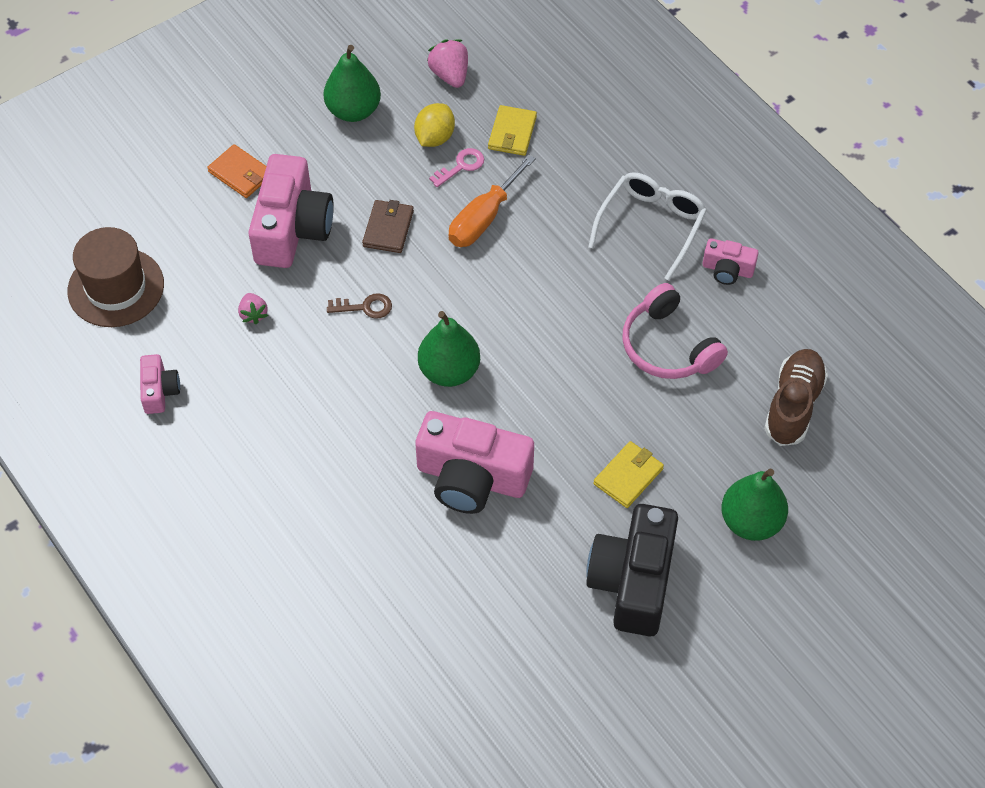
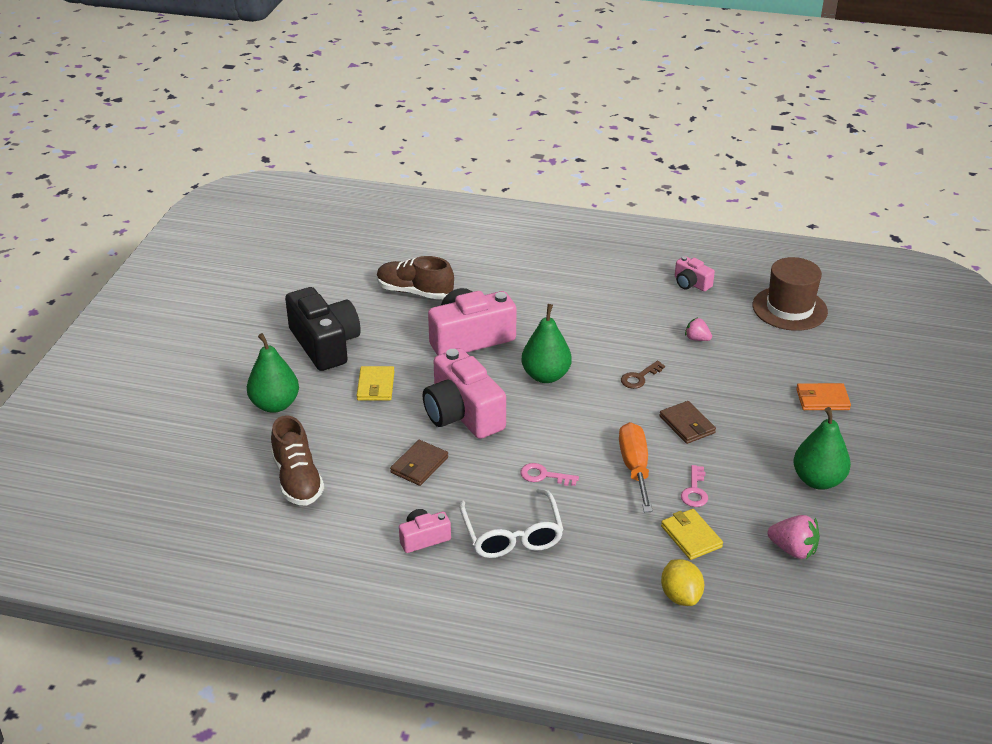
camera: 140 degrees right, 20 degrees down
pink camera [248,154,334,268] -> pink camera moved to [423,348,506,439]
yellow lemon [414,103,455,147] -> yellow lemon moved to [661,559,704,606]
pink headphones [622,283,728,379] -> brown wallet [390,440,448,486]
none -> brown shoe [377,256,454,299]
none -> pink key [521,463,579,486]

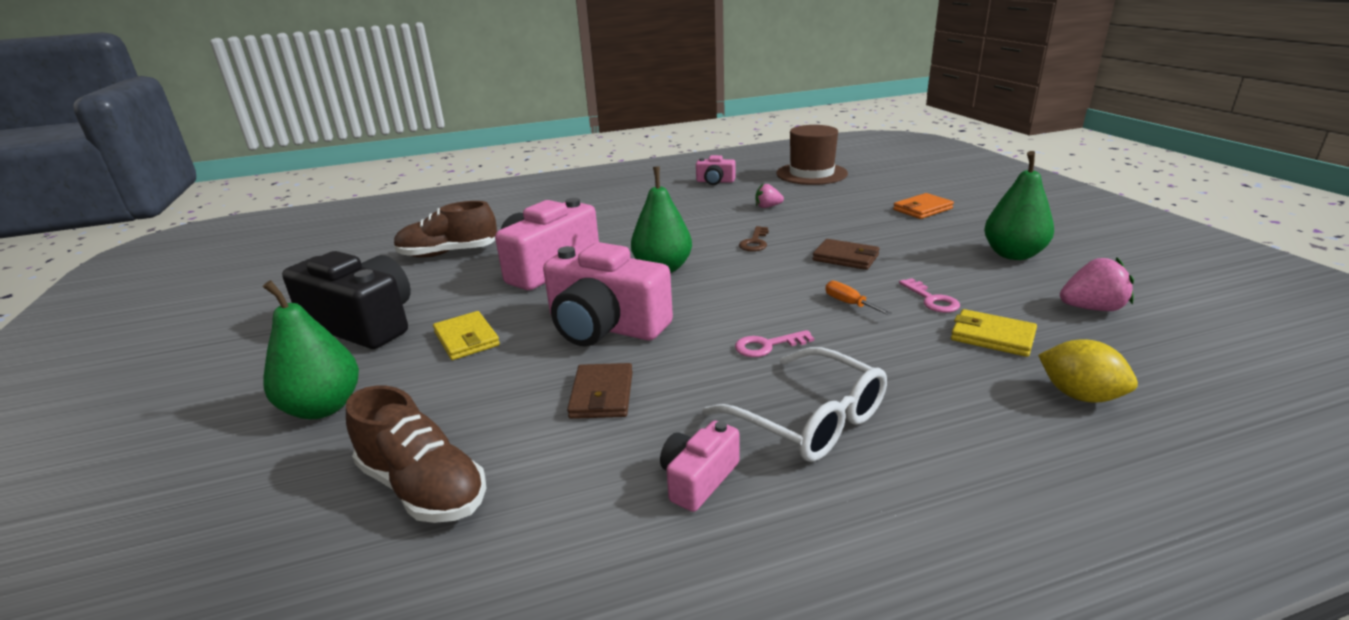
camera: 30 degrees left, 10 degrees down
orange screwdriver [619,422,653,512] -> orange screwdriver [826,281,892,315], size x0.51

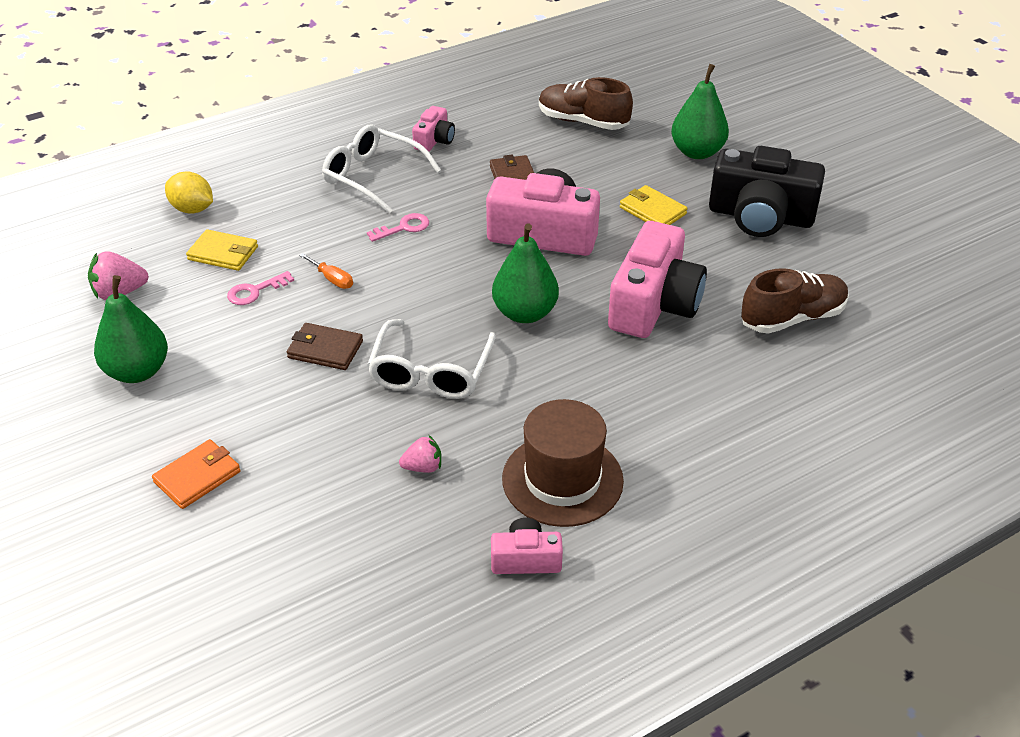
camera: 165 degrees right, 15 degrees up
brown key [739,226,769,252] -> white glasses [367,319,496,399]
brown hat [776,125,848,185] -> brown hat moved to [502,399,624,527]
pink key [899,278,960,313] -> pink key turned 90 degrees counterclockwise [227,271,294,305]

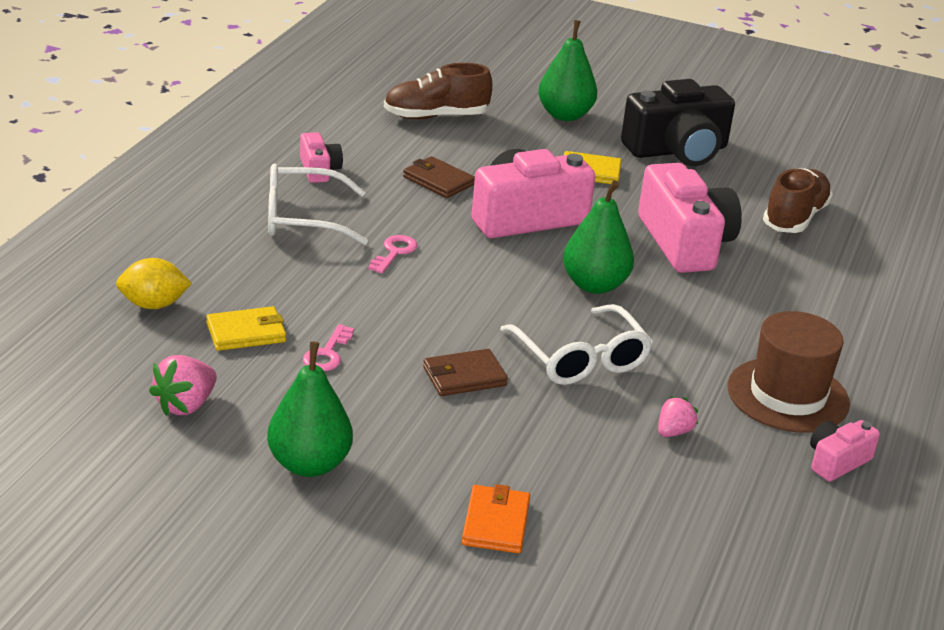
camera: 40 degrees left, 10 degrees down
orange screwdriver [299,253,353,289] -> none

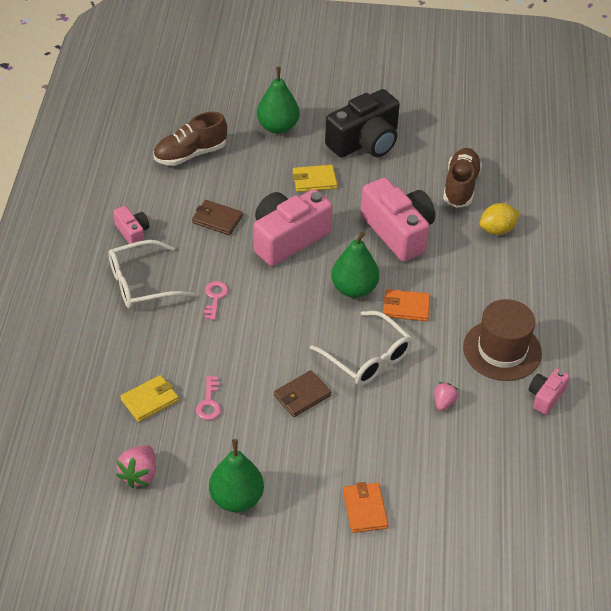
camera: 15 degrees left, 15 degrees up
yellow lemon [116,258,192,309] -> yellow lemon moved to [479,203,520,235]
none -> orange wallet [383,289,430,321]

